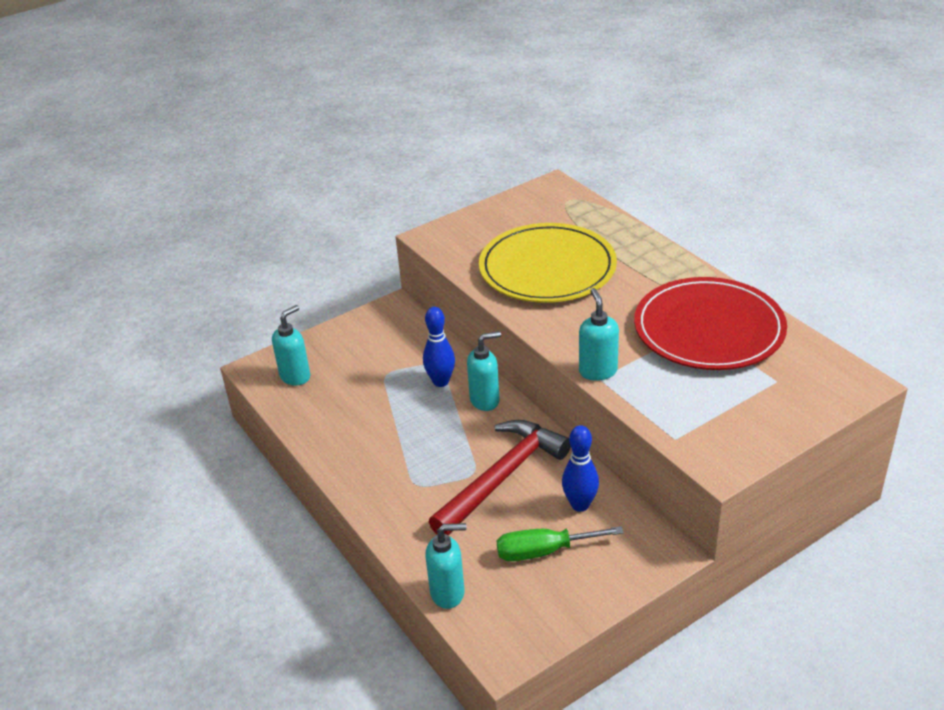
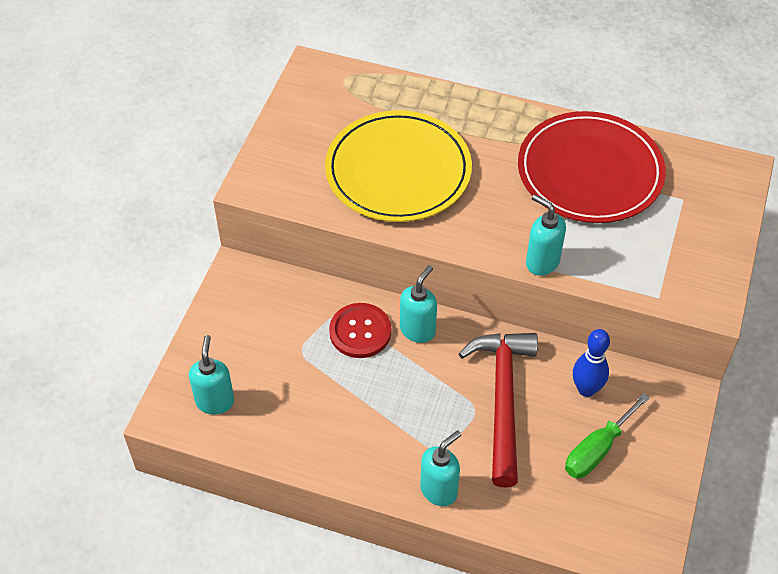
camera: 40 degrees left, 15 degrees up
blue bowling pin [423,307,455,387] -> red button [329,303,391,358]
turquoise soap dispenser [426,523,466,609] -> turquoise soap dispenser moved to [420,430,461,506]

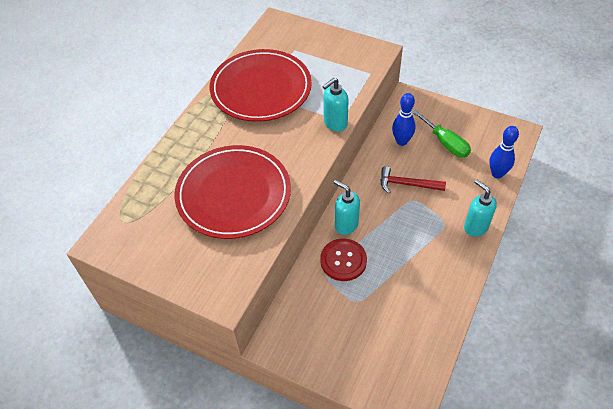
camera: 80 degrees left, 0 degrees up
turquoise soap dispenser [189,335,234,415] -> none
yellow plate [325,110,472,222] -> red plate [175,145,291,239]
red hammer [459,333,538,488] -> red hammer [380,166,446,193], size x0.57
none -> blue bowling pin [489,126,519,178]

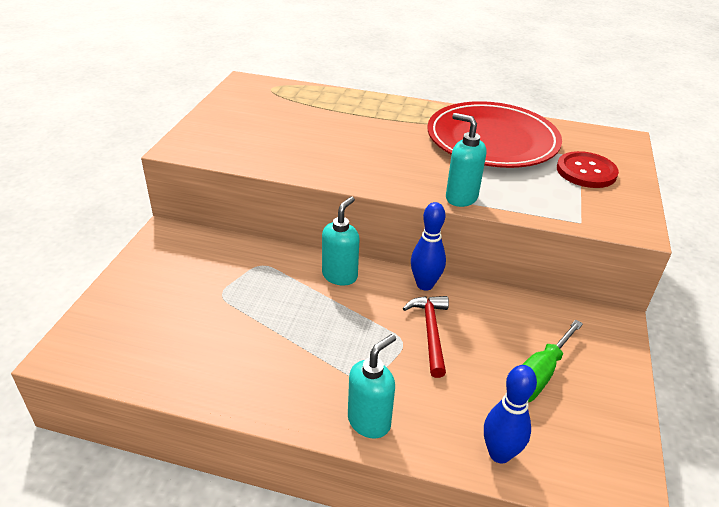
camera: 75 degrees right, 15 degrees down
red plate [175,145,291,239] -> none
red button [320,239,367,281] -> red button moved to [557,151,619,188]
blue bowling pin [392,93,415,146] -> blue bowling pin moved to [411,202,446,291]

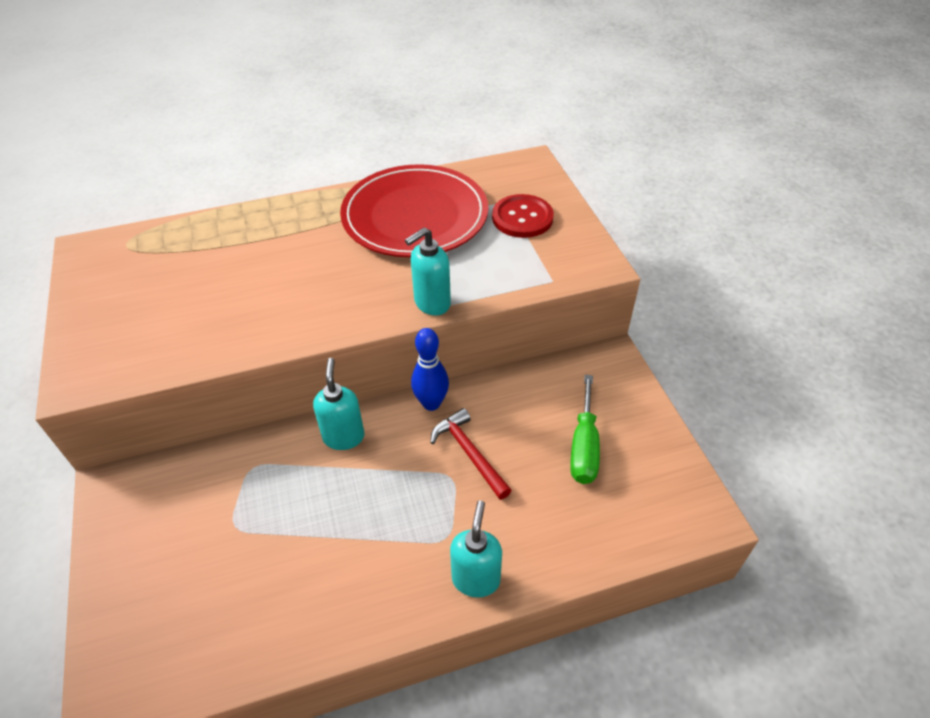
camera: 30 degrees left, 10 degrees up
turquoise soap dispenser [446,113,486,207] -> turquoise soap dispenser turned 45 degrees counterclockwise [405,227,451,316]
blue bowling pin [484,365,537,463] -> none

